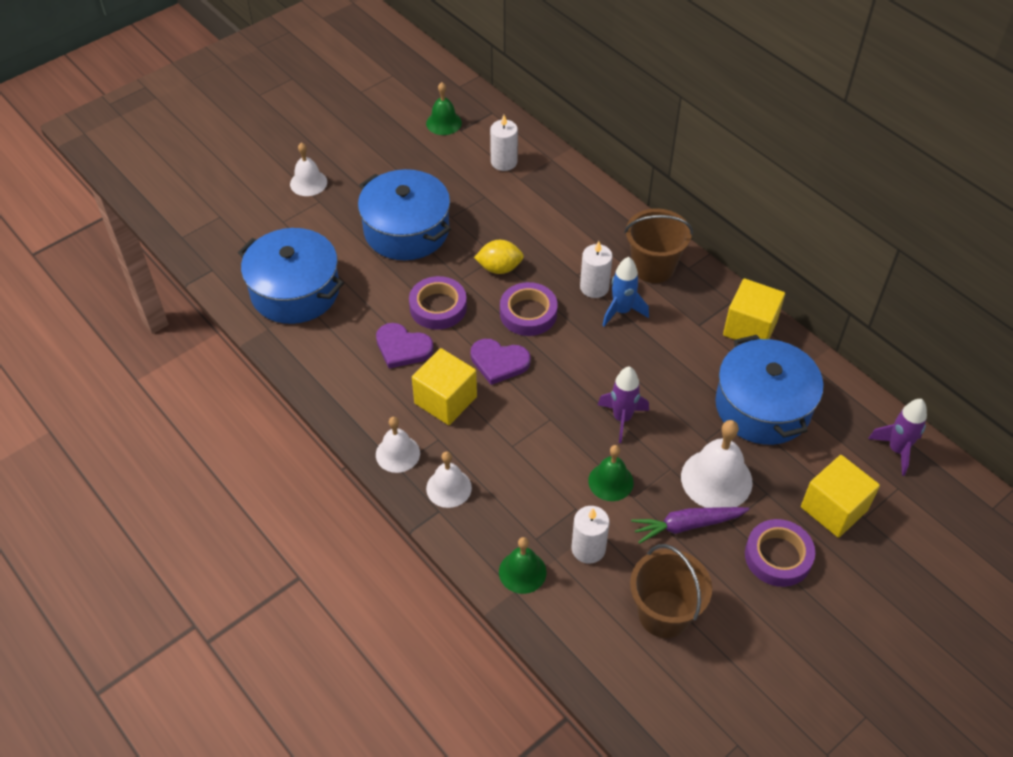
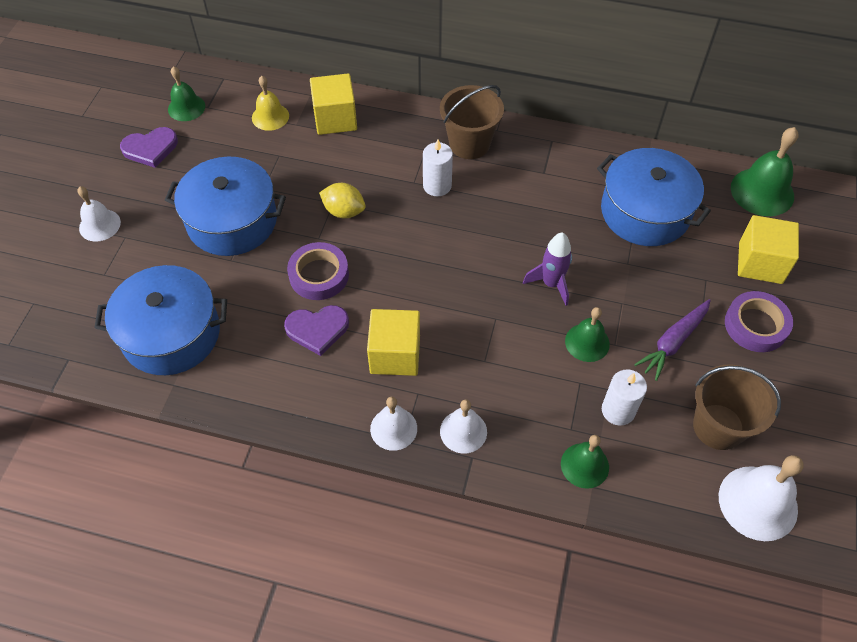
camera: 35 degrees left, 5 degrees up
purple heart [470,339,531,385] -> purple heart moved to [120,127,178,168]
yellow lemon [474,240,524,274] -> yellow lemon turned 60 degrees clockwise [319,183,366,218]
white candle [490,115,518,171] -> yellow bell [252,76,289,131]
purple tape [500,282,558,336] -> none
blue rocket [602,257,649,326] -> none
white bell [681,420,753,508] -> white bell moved to [719,455,804,541]
yellow cube [723,279,785,343] -> yellow cube moved to [310,73,357,135]
purple rocket [868,399,927,476] -> green bell [731,127,799,216]

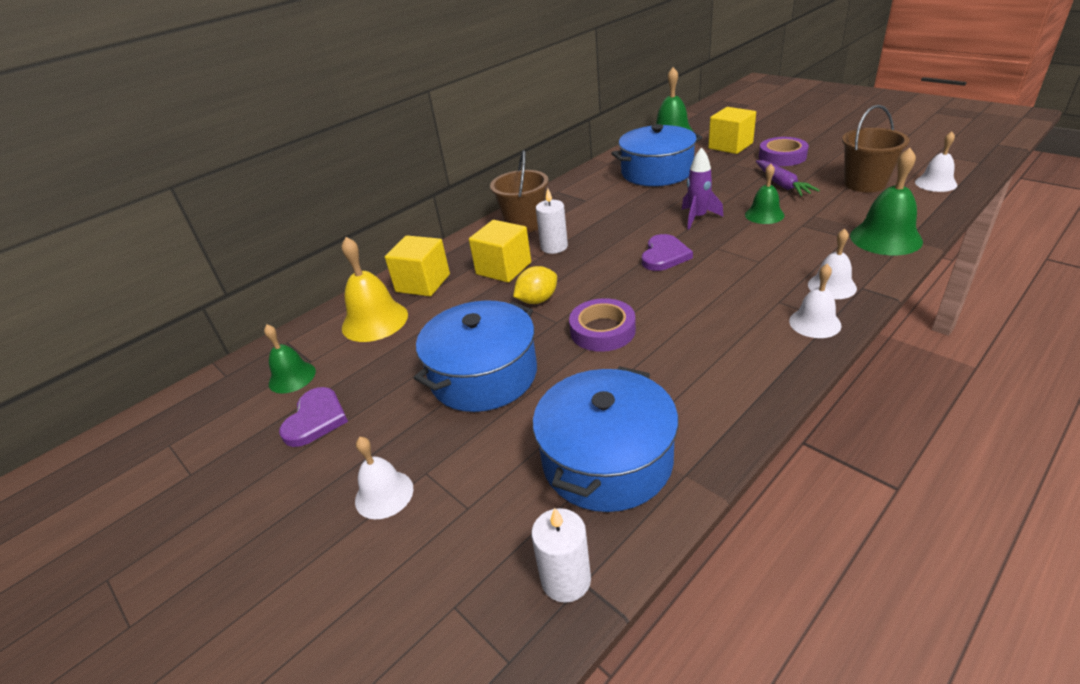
camera: 55 degrees left, 20 degrees down
yellow bell [252,76,289,131] -> yellow bell [341,237,408,342], size x1.58
purple heart [284,305,349,356] -> purple heart moved to [642,234,693,271]
yellow cube [367,309,420,376] -> yellow cube moved to [469,220,531,283]
green bell [561,435,609,489] -> green bell [850,148,923,255], size x1.58
white candle [602,370,647,426] -> white candle moved to [531,508,591,603]
white bell [719,455,804,541] -> white bell [915,131,957,192], size x0.63

